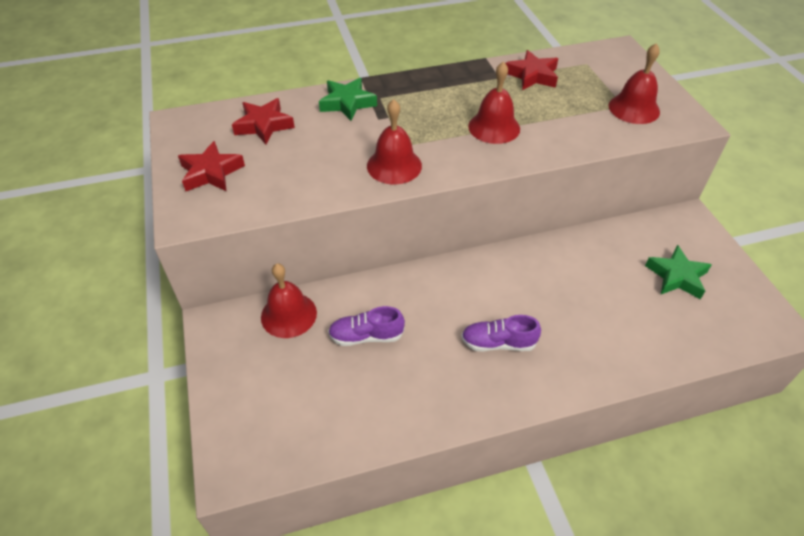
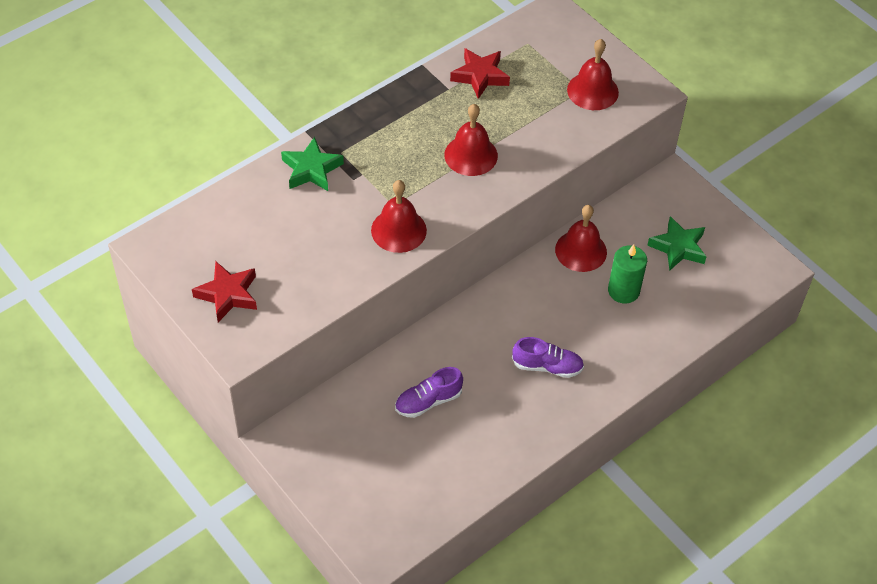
camera: 25 degrees left, 5 degrees up
red star [232,98,295,145] -> none
red bell [261,263,317,338] -> red bell moved to [555,205,607,272]
purple shoe [461,315,541,351] -> purple shoe turned 150 degrees counterclockwise [512,337,584,378]
none -> green candle [608,245,647,303]

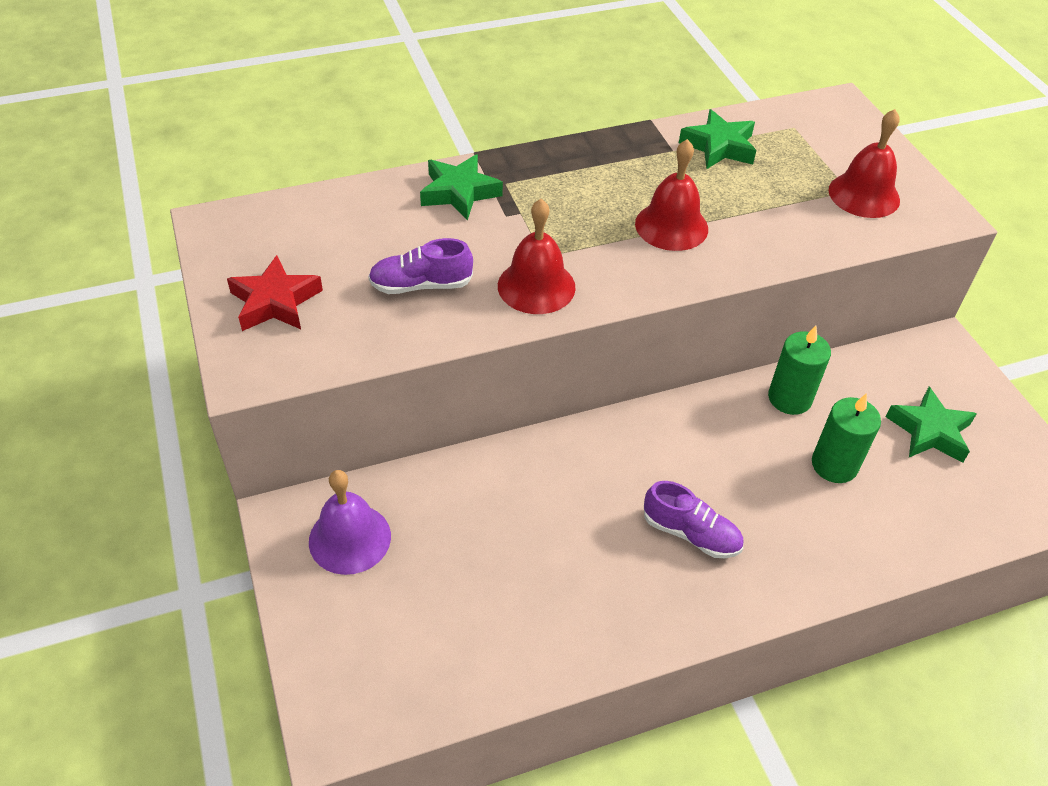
camera: 20 degrees right, 5 degrees down
purple shoe [395,367,463,418] -> purple shoe moved to [368,238,473,294]
red star [450,48,510,99] -> green star [679,109,756,169]
red bell [555,205,607,272] -> green candle [768,325,831,415]
none -> purple bell [309,470,391,575]

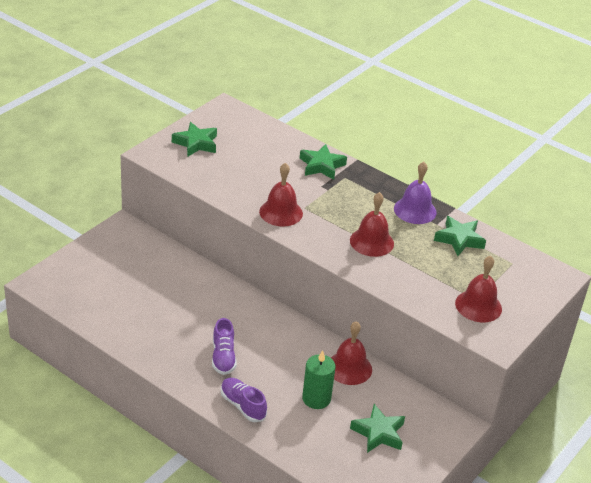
camera: 55 degrees right, 10 degrees down
red star [227,255,323,331] -> green star [172,122,217,157]
purple bell [309,470,391,575] -> purple bell moved to [394,162,437,224]
purple shoe [368,238,473,294] -> purple shoe moved to [221,378,267,422]
green candle [768,325,831,415] -> red bell [331,321,372,385]

